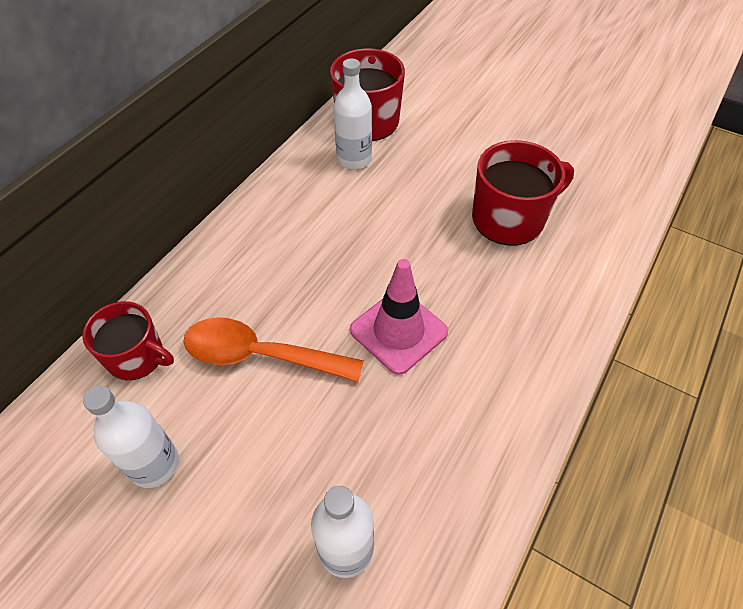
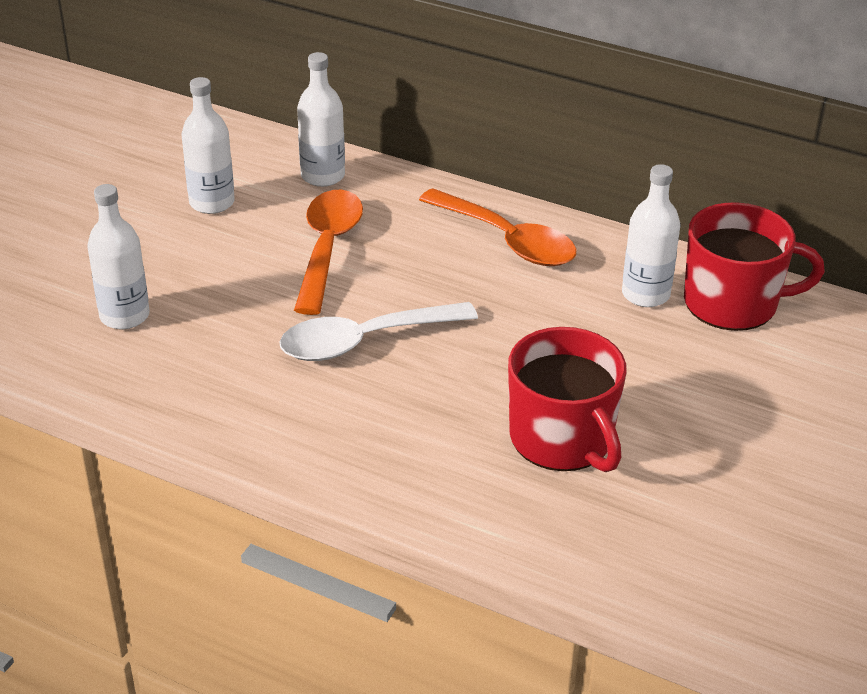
camera: 85 degrees right, 15 degrees down
red mug [82,301,174,380] -> white bottle [297,52,345,187]
pink traffic cone [350,259,448,375] -> white spoon [279,302,478,361]
none -> orange spoon [419,188,577,266]

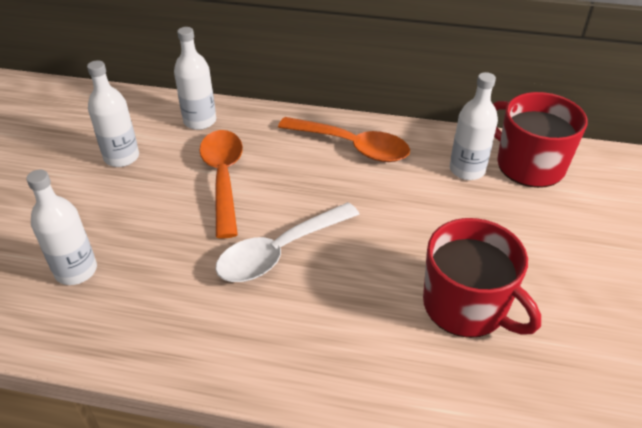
camera: 15 degrees left, 5 degrees up
red mug [684,202,825,331] -> red mug turned 120 degrees counterclockwise [493,92,588,188]

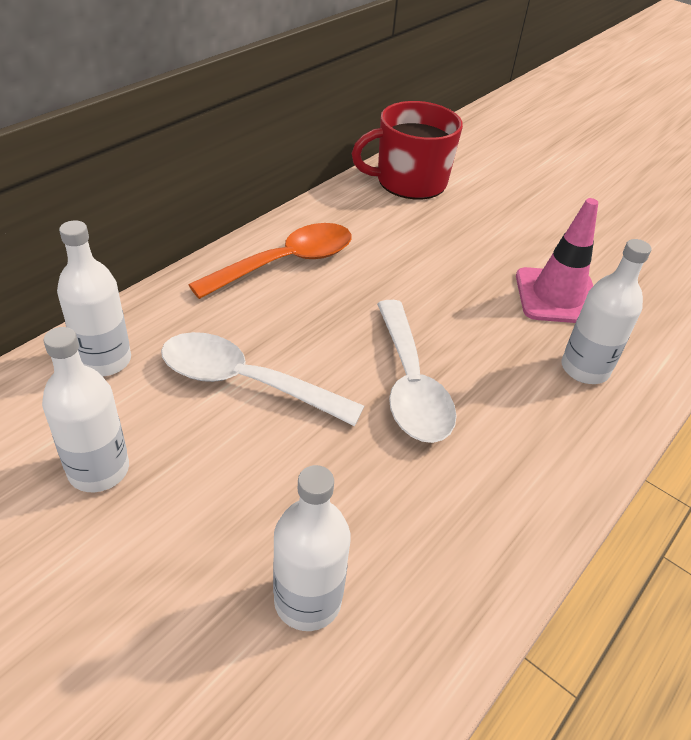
camera: 65 degrees left, 0 degrees up
orange spoon [200,130,243,239] -> white spoon [161,332,364,426]
red mug [423,218,541,338] -> pink traffic cone [516,198,598,323]
white bottle [450,72,498,180] -> white bottle moved to [562,239,652,384]

